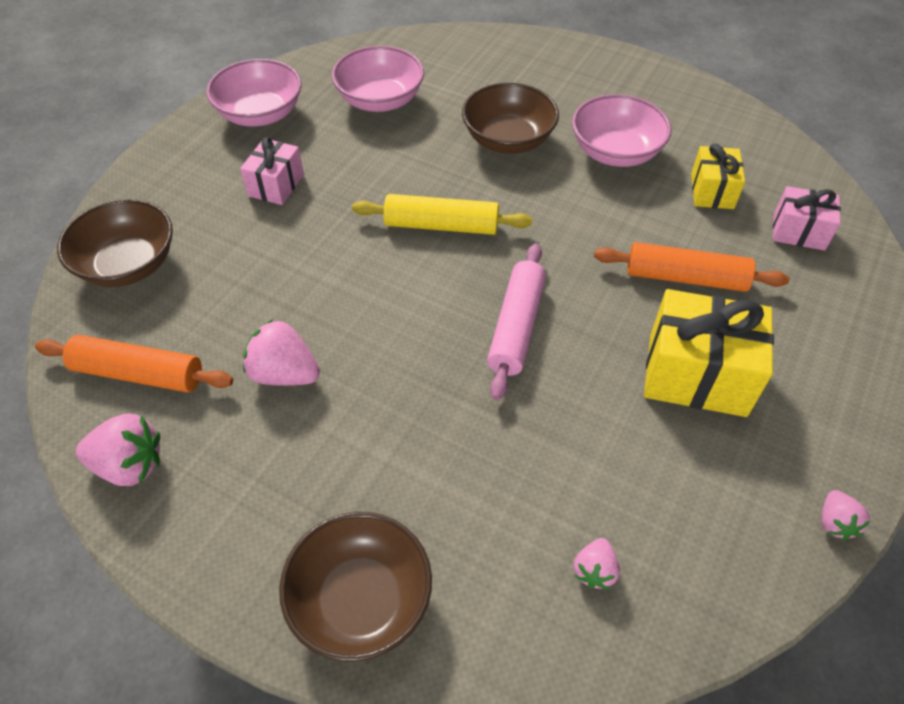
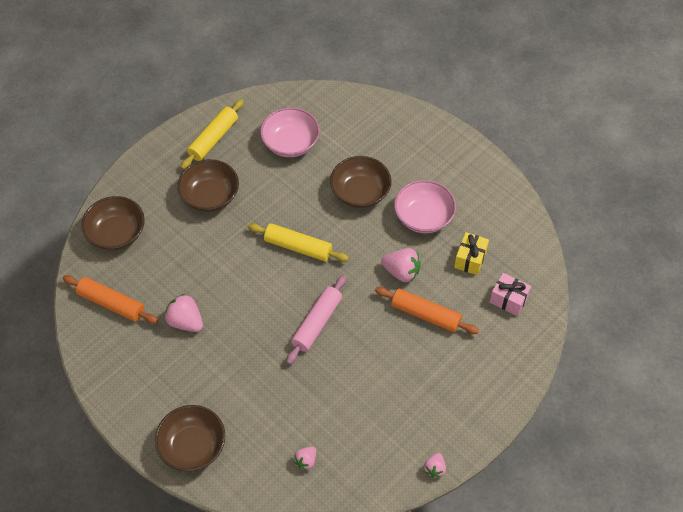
camera: 15 degrees right, 5 degrees up
pink strawberry [76,413,160,486] -> pink strawberry moved to [381,248,421,282]
pink bowl [206,59,302,127] -> yellow rolling pin [181,99,244,170]
pink gift [240,137,304,205] -> brown bowl [177,159,239,212]
yellow gift [644,289,774,417] -> none

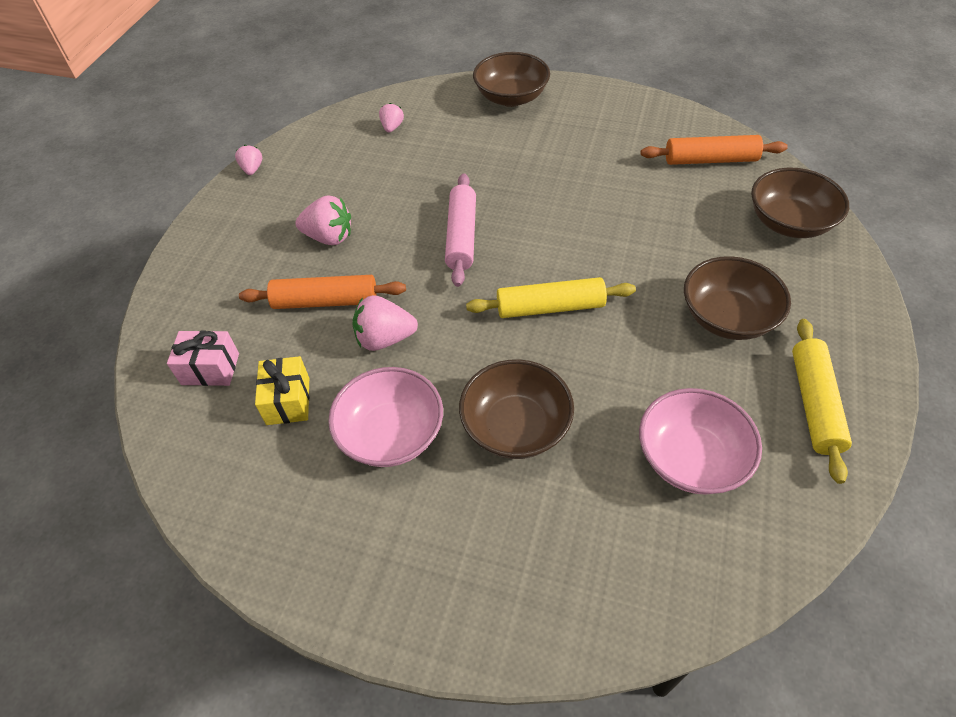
camera: 155 degrees right, 5 degrees down
pink strawberry [164,294,203,332] -> pink strawberry moved to [295,195,351,245]

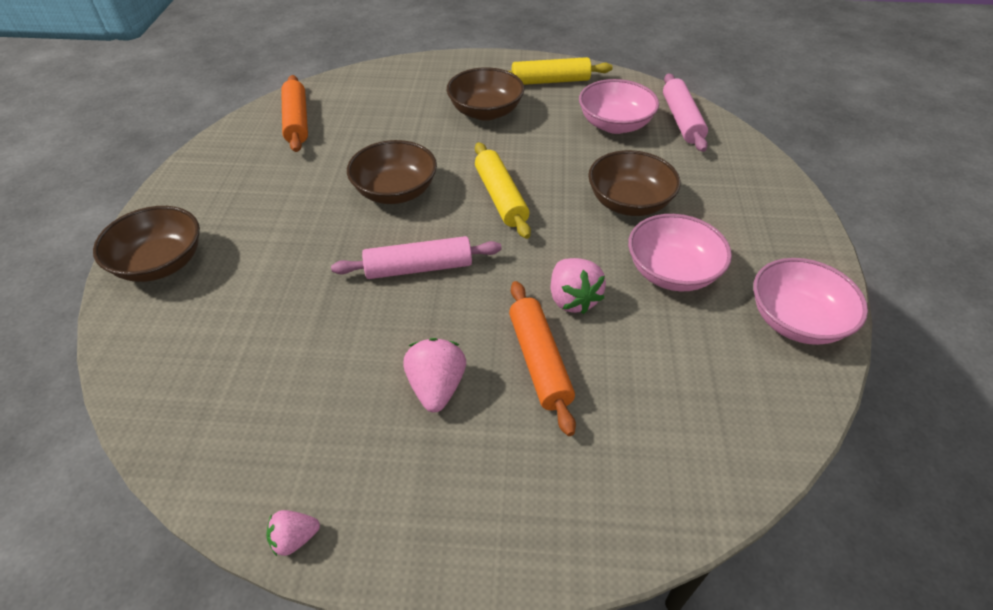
camera: 105 degrees left, 5 degrees down
pink gift [167,330,239,386] -> none
yellow gift [255,356,309,425] -> none
pink strawberry [379,103,404,132] -> none
brown bowl [751,168,849,238] -> brown bowl moved to [347,140,437,204]
none -> pink rolling pin [663,74,708,152]
none -> pink bowl [753,258,868,345]

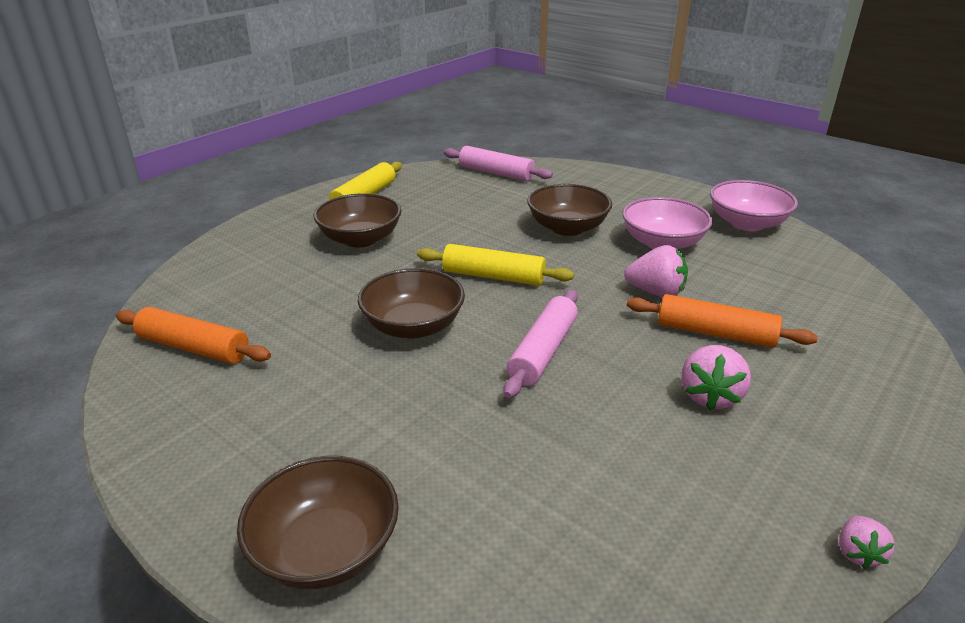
camera: 55 degrees left, 15 degrees down
pink strawberry [403,338,466,412] -> pink strawberry turned 105 degrees counterclockwise [682,345,751,410]
pink bowl [579,79,659,134] -> none

